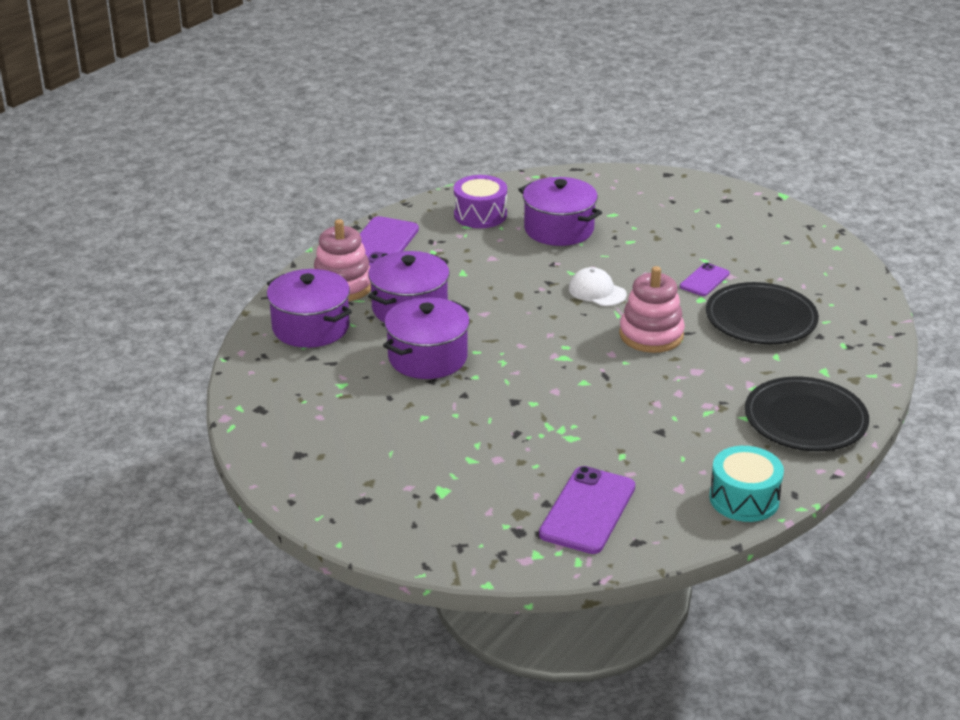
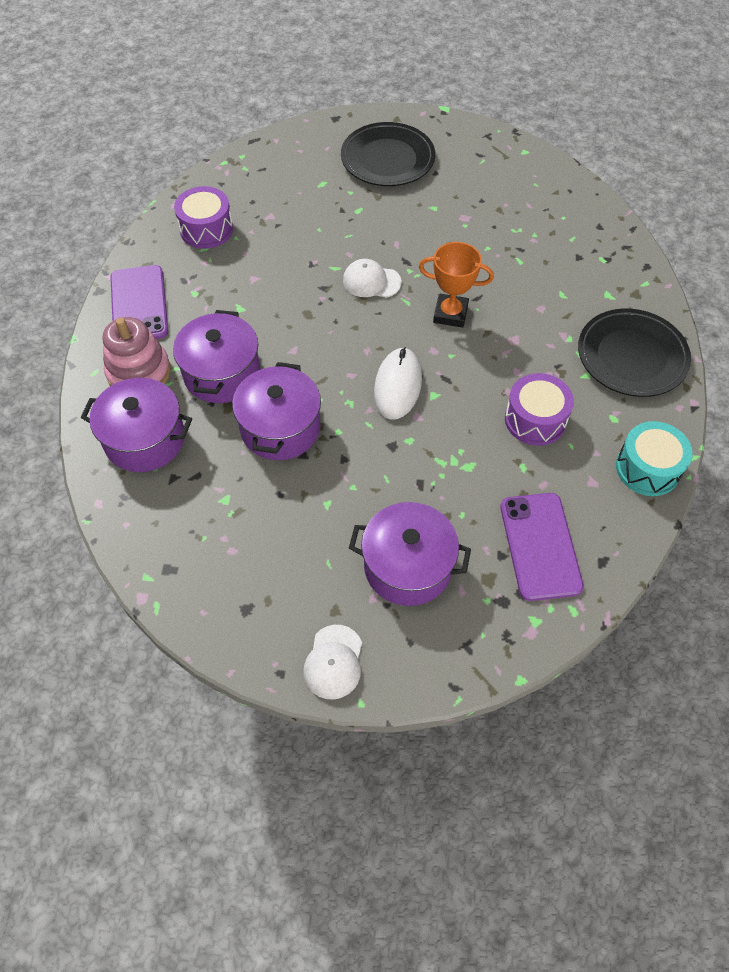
camera: 30 degrees left, 25 degrees up
purple pot [519,177,602,246] -> purple pot moved to [349,502,471,606]
pink stacking toy [619,266,685,353] -> orange trophy [419,242,494,327]
purple phone [680,263,730,296] -> none
black plate [706,282,819,344] -> black plate moved to [341,122,435,186]
none -> white cap [303,625,362,699]
none -> white mouse [374,347,422,420]
none -> purple drum [505,373,574,446]

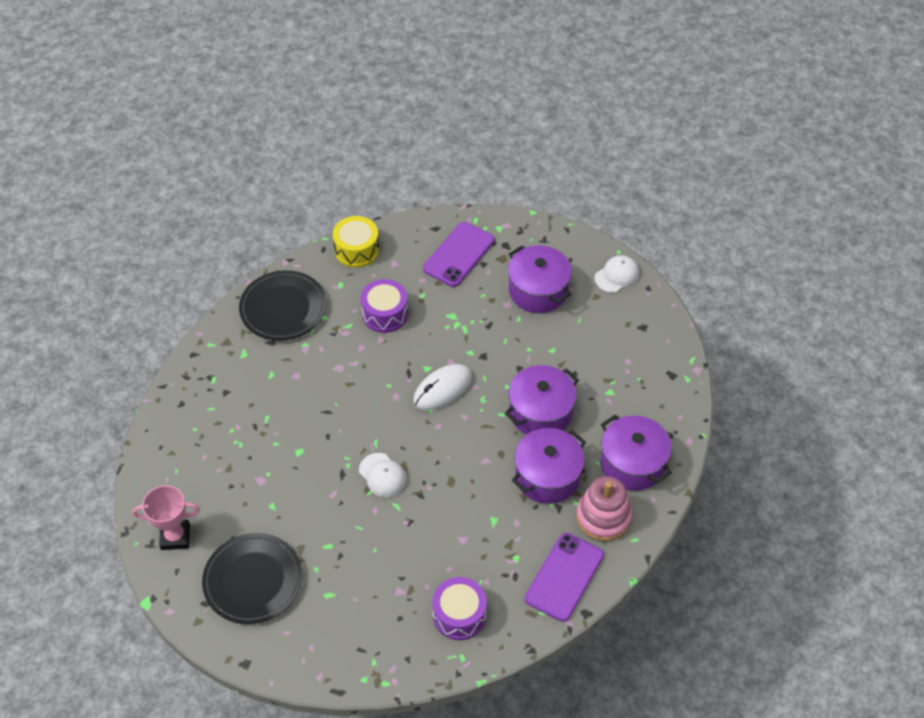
camera: 140 degrees left, 5 degrees down
orange trophy [419,242,494,327] -> none
turquoise drum [616,421,693,496] -> yellow drum [333,216,379,268]
none -> pink trophy [132,485,200,550]

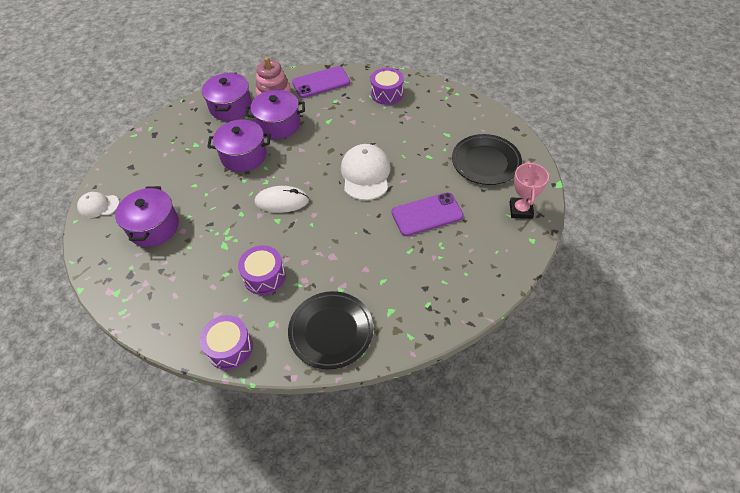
camera: 140 degrees left, 0 degrees up
pink trophy [132,485,200,550] -> pink trophy turned 60 degrees clockwise [510,162,549,219]
yellow drum [333,216,379,268] -> purple drum [199,315,253,370]
white cap [359,453,407,497] -> white cap [341,144,391,200], size x1.72
purple phone [423,222,494,287] -> purple phone moved to [392,192,464,236]

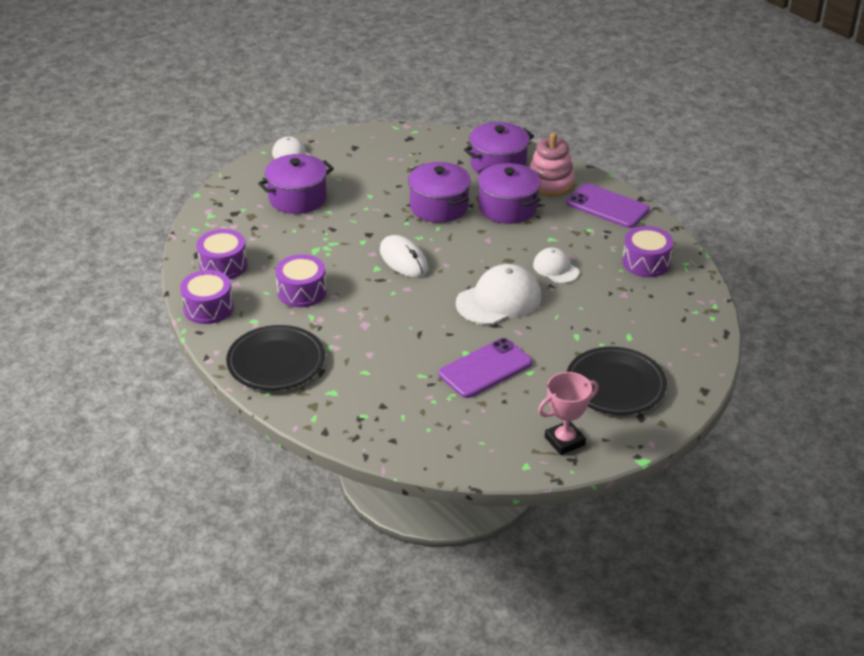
camera: 55 degrees right, 15 degrees down
purple phone [392,192,464,236] -> purple phone turned 75 degrees counterclockwise [439,338,532,398]
none -> purple drum [197,229,248,279]
none -> white cap [533,248,579,283]

